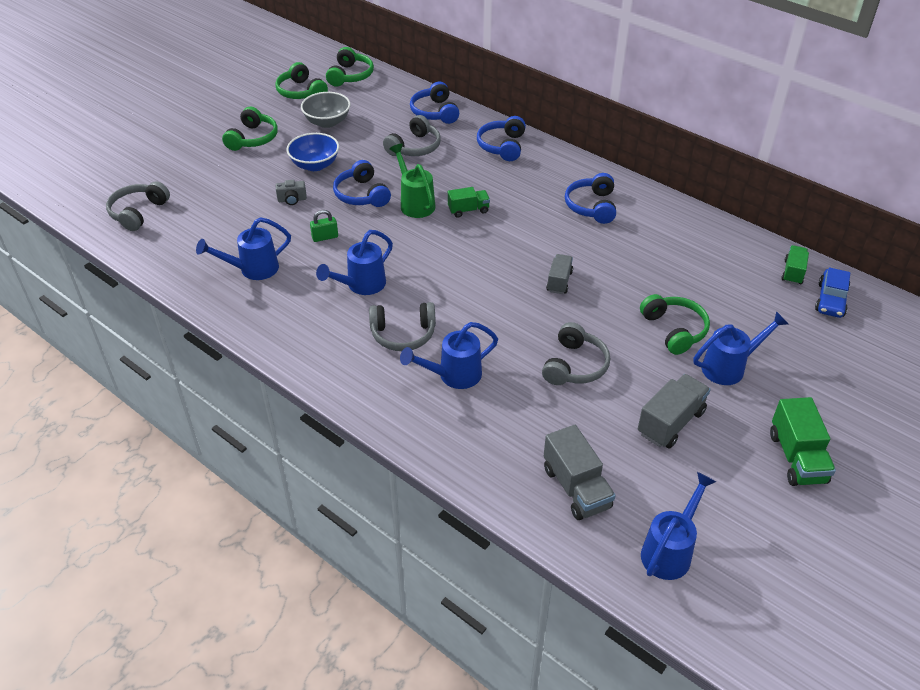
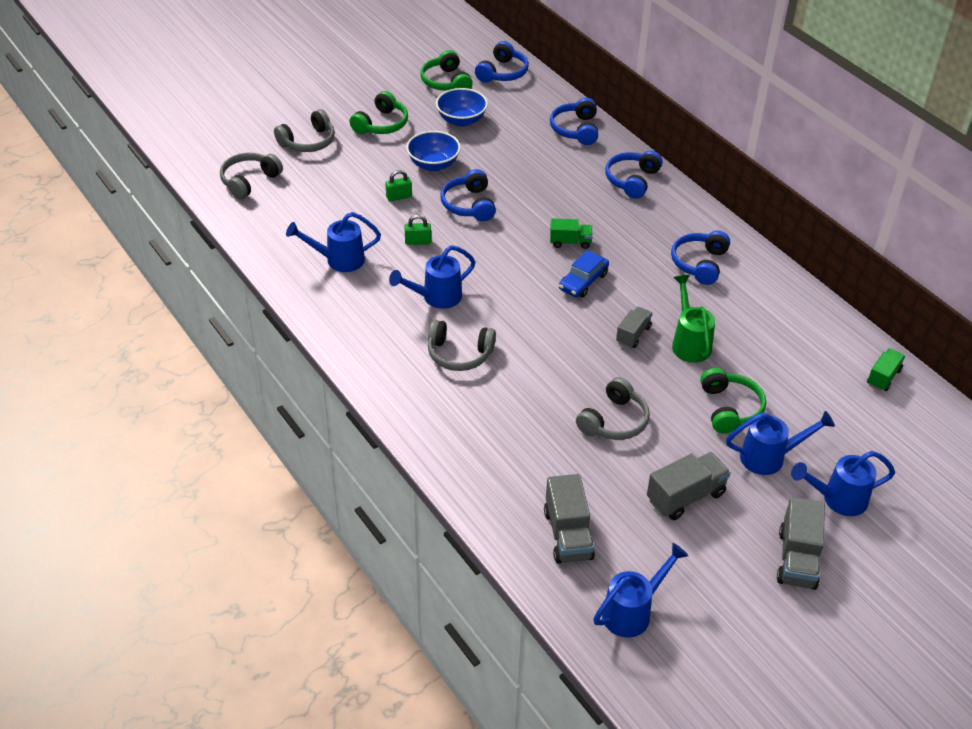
camera: 15 degrees right, 0 degrees up
grey camera [276,180,307,205] -> green padlock [386,170,412,201]
grey bowl [301,92,350,128] -> blue bowl [436,88,488,127]
green headphones [326,47,374,87] -> blue headphones [475,41,529,83]
grey headphones [383,115,441,156] -> grey headphones moved to [274,109,335,152]
green watering can [389,144,436,218] -> green watering can moved to [672,275,715,363]
blue watering can [400,322,498,389] -> blue watering can moved to [791,451,895,516]
green truck [770,397,836,486] -> grey truck [777,497,825,590]
blue car [815,267,850,318] -> blue car moved to [559,250,609,298]

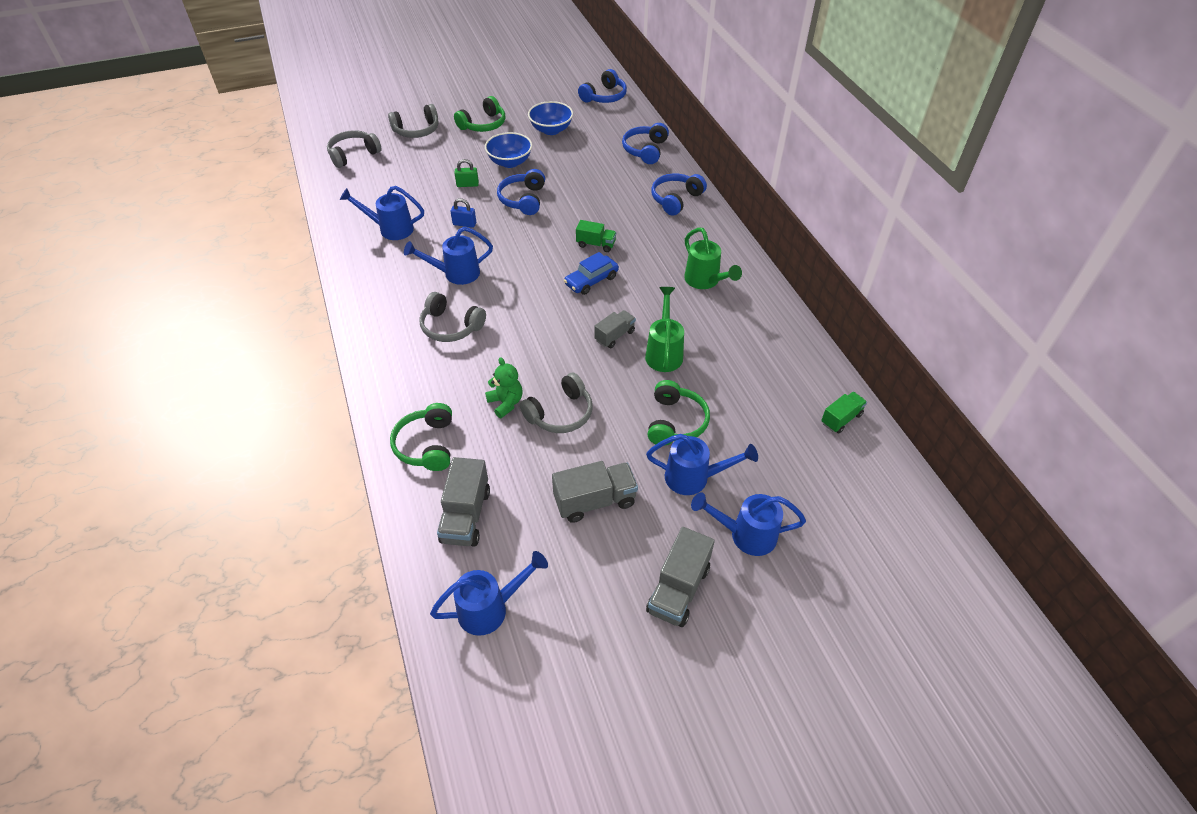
camera: 15 degrees right, 5 degrees up
green padlock [405,215,431,245] -> blue padlock [450,198,476,228]
green headphones [420,50,473,90] -> green headphones moved to [390,403,452,471]
blue headphones [671,230,730,285] -> green watering can [684,227,742,289]
none -> green teddy bear [485,357,522,418]

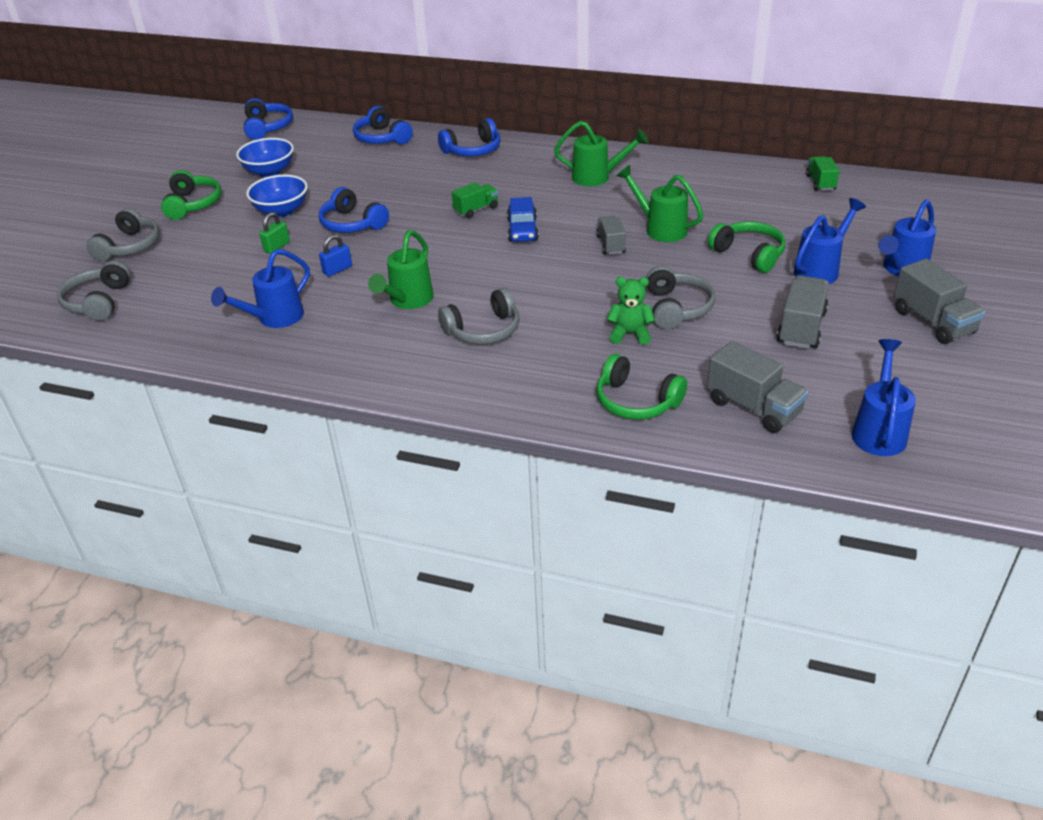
camera: 50 degrees left, 10 degrees down
blue watering can [404,227,493,285] -> green watering can [368,230,434,309]
blue headphones [651,174,707,216] -> blue headphones turned 105 degrees counterclockwise [438,118,501,156]

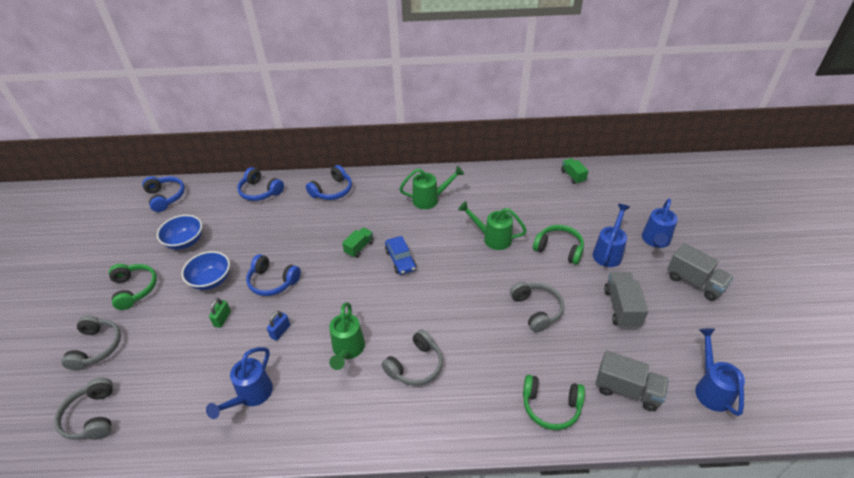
camera: 20 degrees left, 5 degrees up
grey truck [596,216,626,255] -> none
green teddy bear [607,277,655,345] -> none

